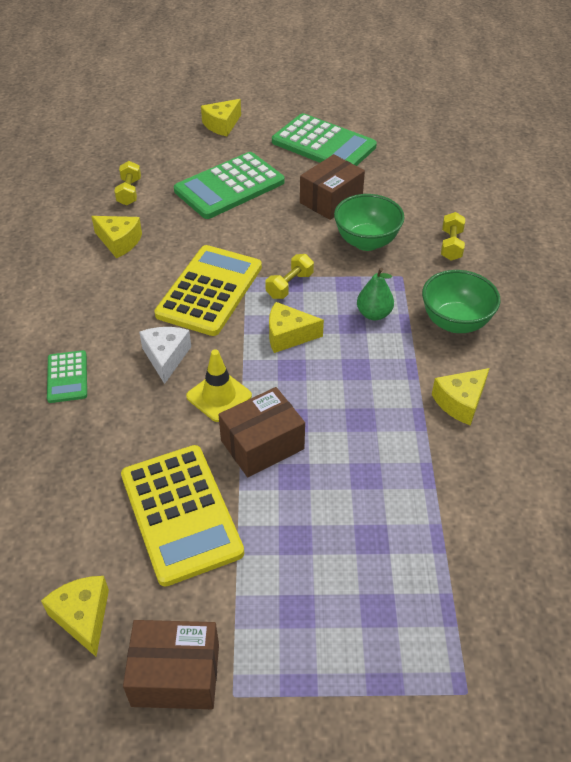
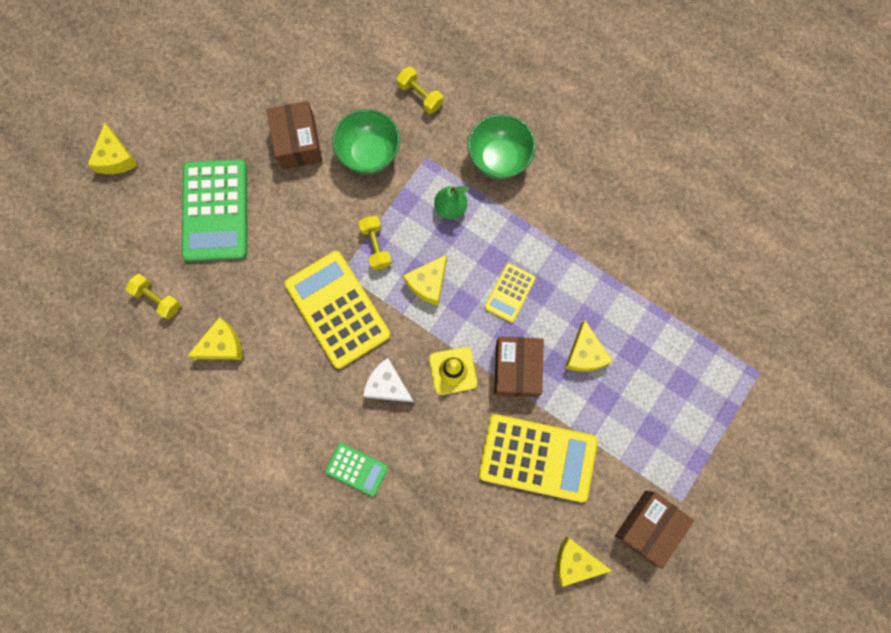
camera: 55 degrees left, 30 degrees up
green calculator [272,113,377,166] -> none
yellow cheese [432,368,489,425] -> yellow cheese moved to [565,320,613,371]
none -> yellow calculator [484,263,536,323]

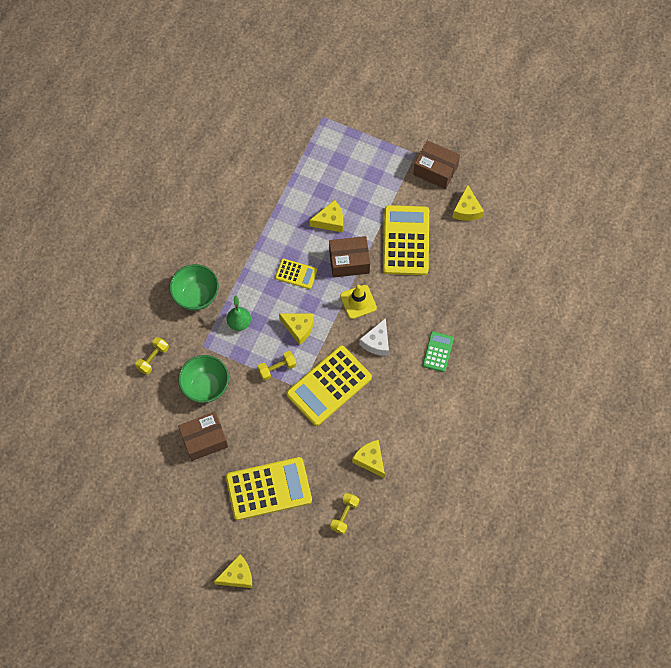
camera: 100 degrees left, 10 degrees down
green calculator [182,159,247,262] -> yellow calculator [226,457,312,520]

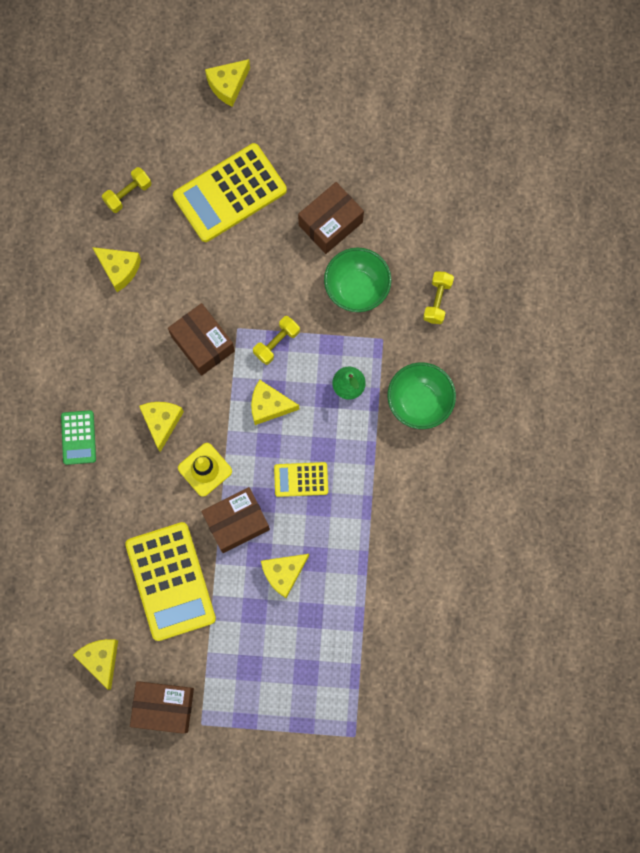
camera: 160 degrees right, 10 degrees up
yellow calculator [286,346,372,426] -> brown box [168,303,235,376]
yellow dumbbell [330,493,359,534] -> yellow dumbbell turned 45 degrees clockwise [102,167,151,213]
white cheese [359,318,389,356] -> yellow cheese [139,402,184,452]

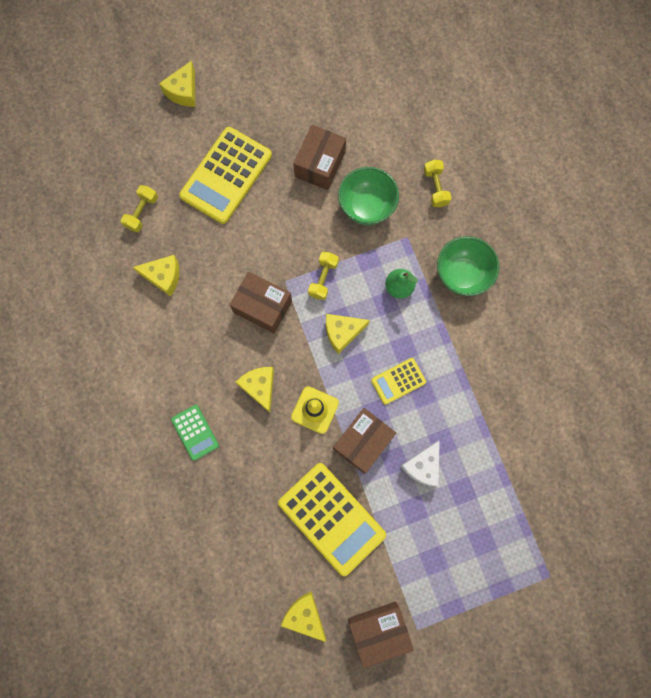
camera: 25 degrees left, 0 degrees up
yellow cheese [261,554,309,598] -> white cheese [400,440,440,487]

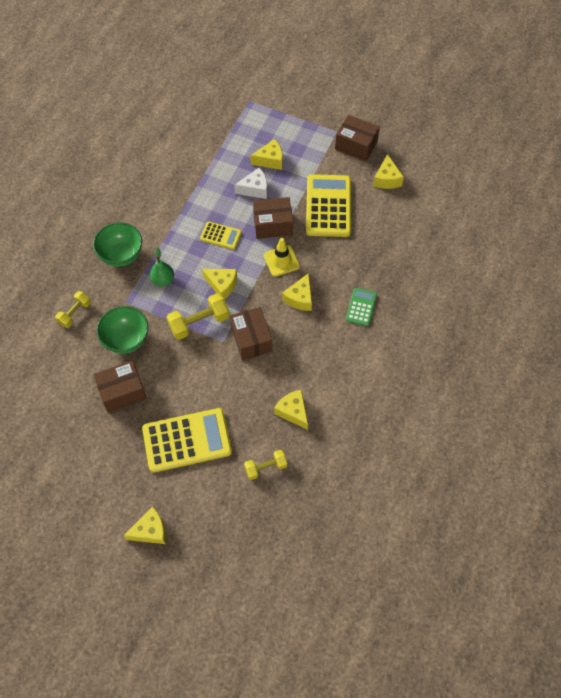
camera: 135 degrees left, 15 degrees down
yellow dumbbell [308,252,339,300] -> yellow dumbbell [167,293,230,340], size x1.56
none -> yellow cheese [250,139,283,170]

